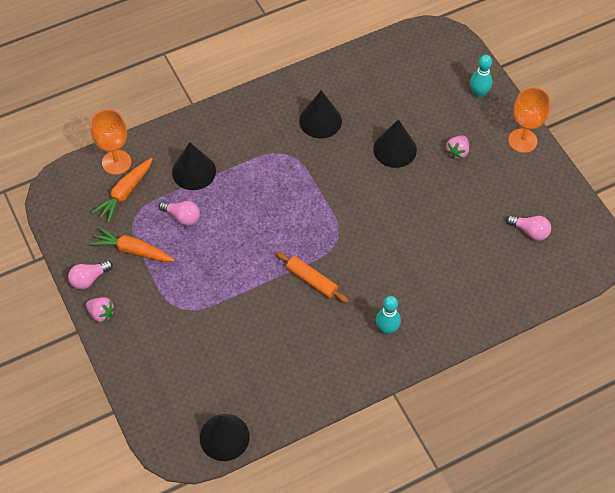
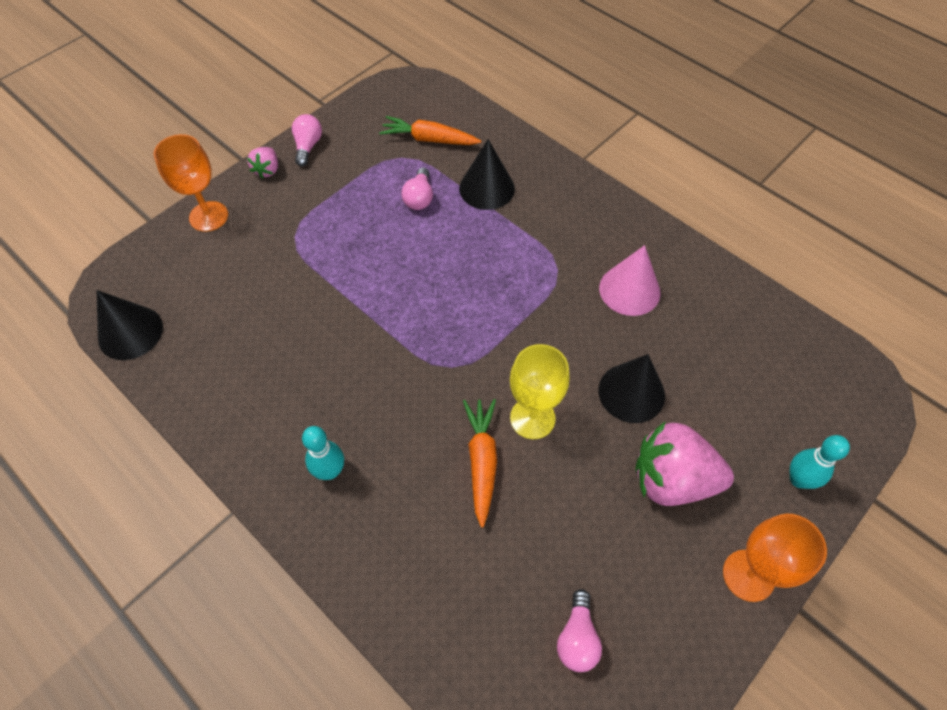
camera: 70 degrees right, 0 degrees up
pink light bulb [68,260,113,290] -> pink light bulb turned 60 degrees clockwise [292,114,322,167]
orange goblet [90,109,132,175] -> orange goblet moved to [154,134,228,232]
orange carrot [90,227,175,262] -> orange carrot moved to [463,399,497,528]
orange rolling pin [276,252,349,303] -> none
black cone [299,90,342,138] -> pink cone [599,245,661,316]
pink strawberry [446,136,469,159] -> pink strawberry [635,422,734,506], size x2.08
none -> yellow goblet [510,344,570,439]

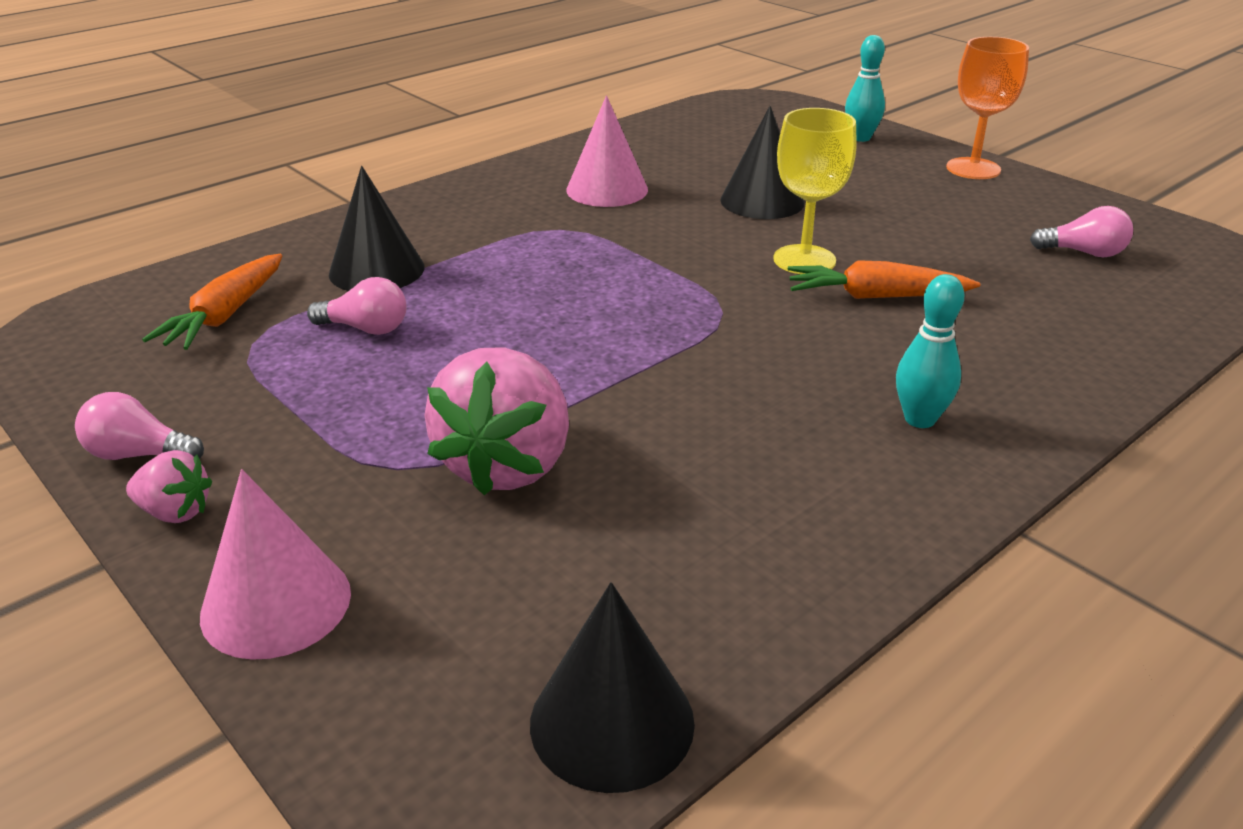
camera: 85 degrees left, 25 degrees down
orange goblet [154,134,228,232] -> pink cone [200,469,351,660]
pink strawberry [635,422,734,506] -> pink strawberry moved to [425,347,569,495]

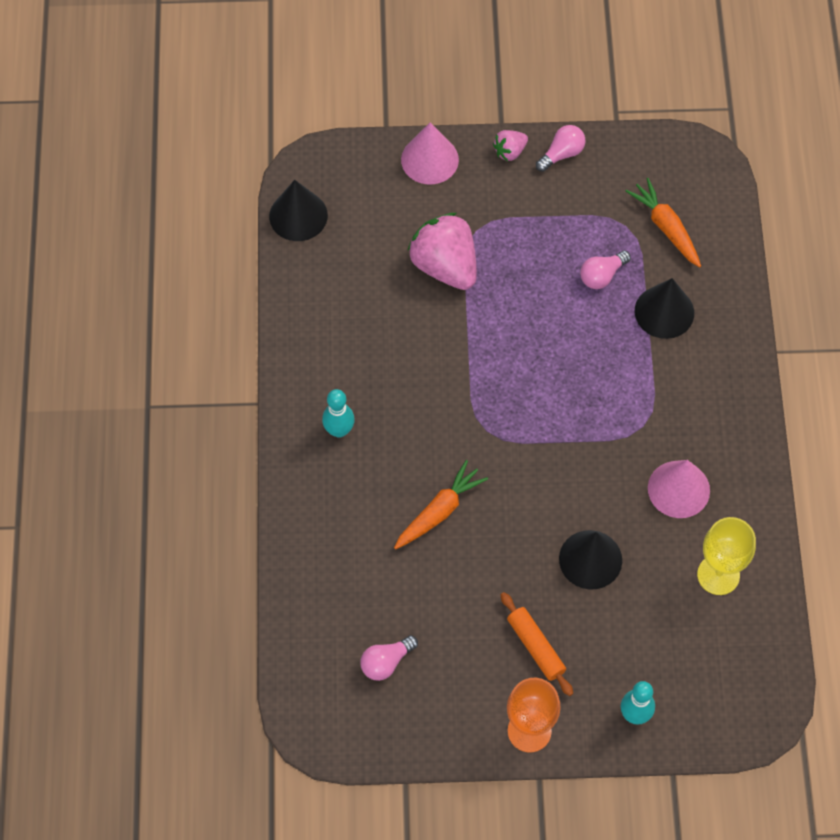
camera: 130 degrees right, 30 degrees up
yellow goblet [773,108,857,274] -> yellow goblet moved to [697,517,756,595]
none -> orange rolling pin [501,592,573,696]

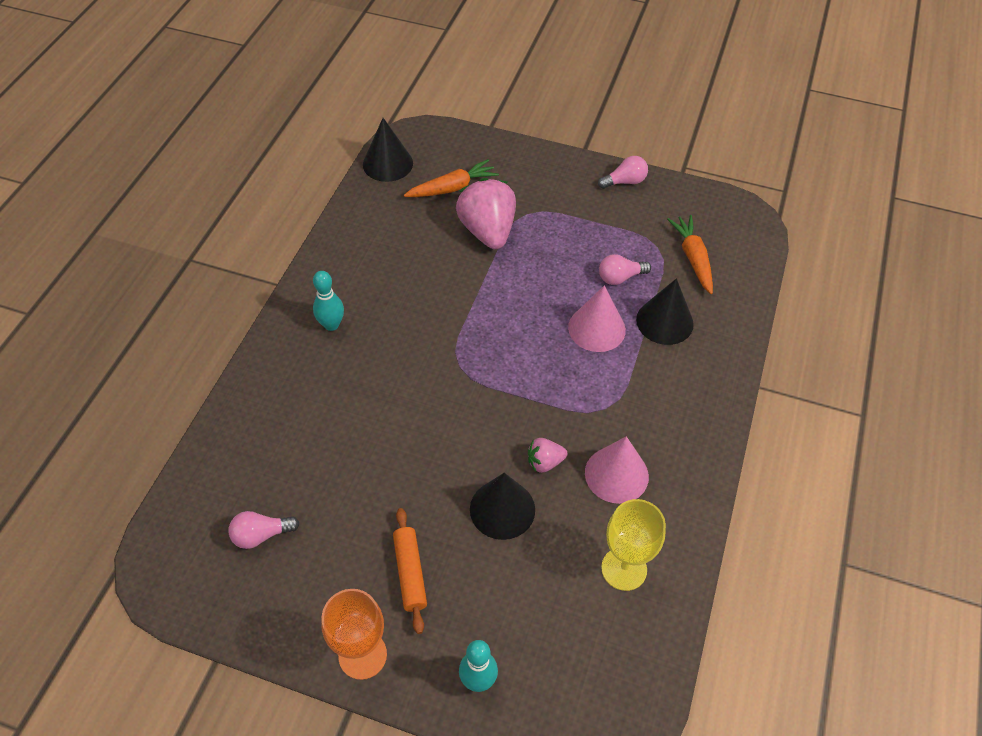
camera: 20 degrees right, 10 degrees down
orange carrot [394,460,488,549] -> orange carrot moved to [404,159,499,197]
pink cone [401,122,459,185] -> pink cone moved to [568,285,626,352]
pink strawberry [493,130,528,161] -> pink strawberry moved to [528,438,567,473]

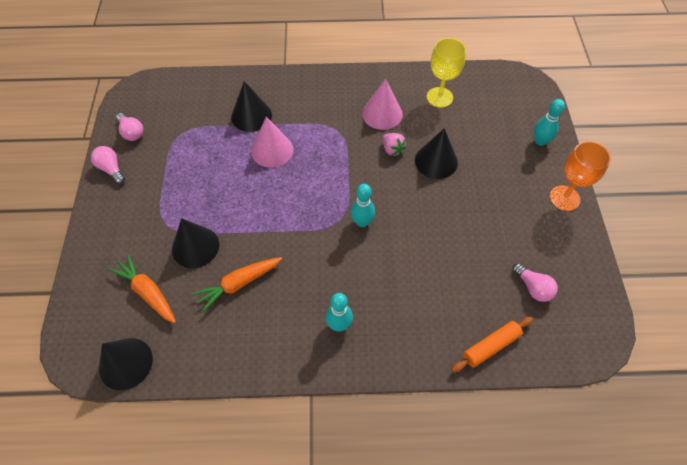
camera: 110 degrees left, 5 degrees up
orange rolling pin [393,508,427,634] -> orange rolling pin moved to [452,317,533,372]
pink strawberry [456,178,516,249] -> black cone [172,218,219,268]
pink light bulb [599,254,651,285] -> pink light bulb moved to [116,113,143,141]
orange carrot [667,215,713,294] -> orange carrot moved to [192,257,282,312]
none -> turquoise bowling pin [351,184,375,227]

